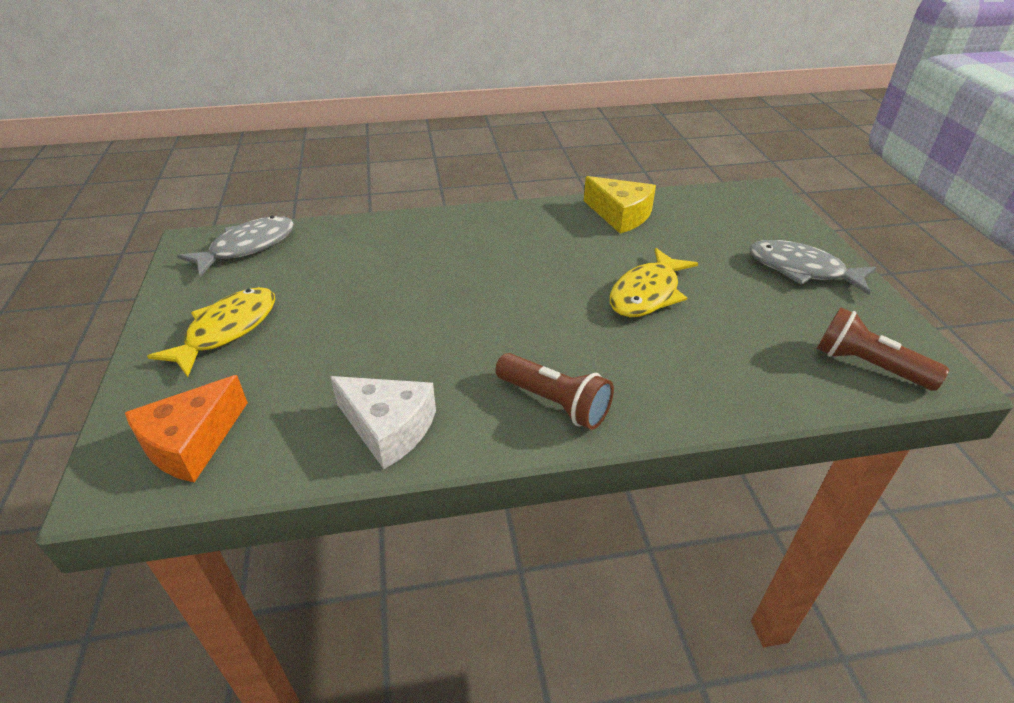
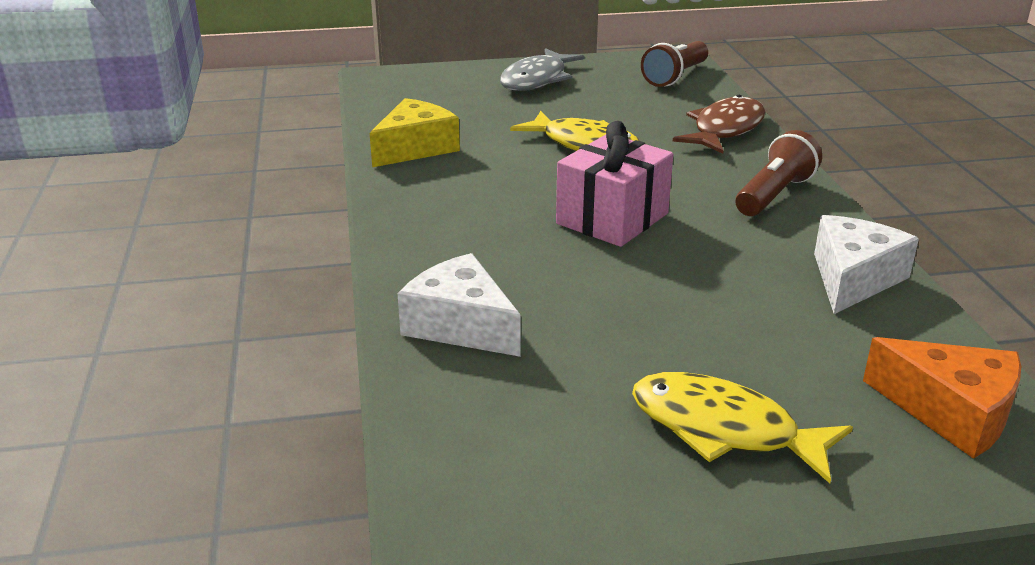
camera: 90 degrees left, 10 degrees down
grey fish [177,216,294,277] -> none
none -> white cheese [398,253,521,357]
none -> pink gift [556,121,673,247]
none -> brown fish [673,95,765,154]

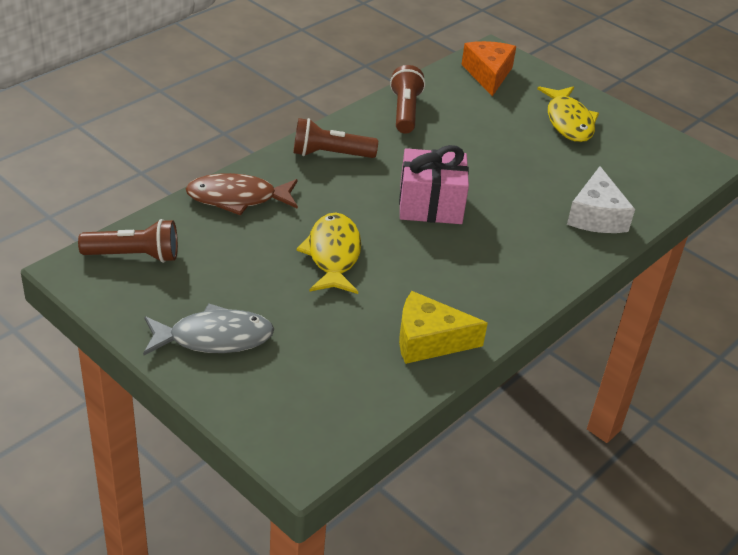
camera: 130 degrees left, 10 degrees up
white cheese [814,215,919,314] -> brown flashlight [390,65,425,134]

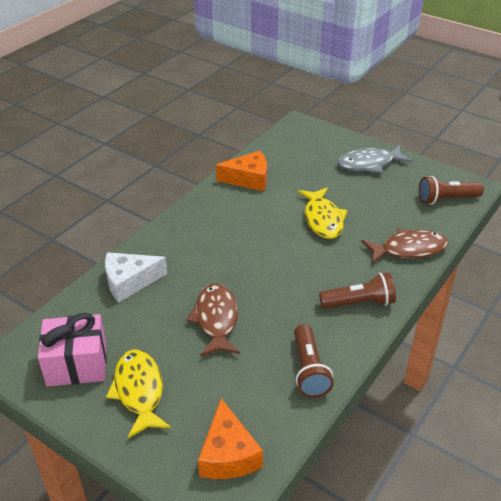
camera: 175 degrees right, 0 degrees up
pink gift [399,145,469,224] -> pink gift moved to [38,313,107,387]
yellow cheese [399,291,488,364] -> orange cheese [216,151,267,191]
white cheese [567,166,635,233] -> white cheese turned 105 degrees counterclockwise [105,252,167,302]
none -> brown fish [186,283,240,357]

